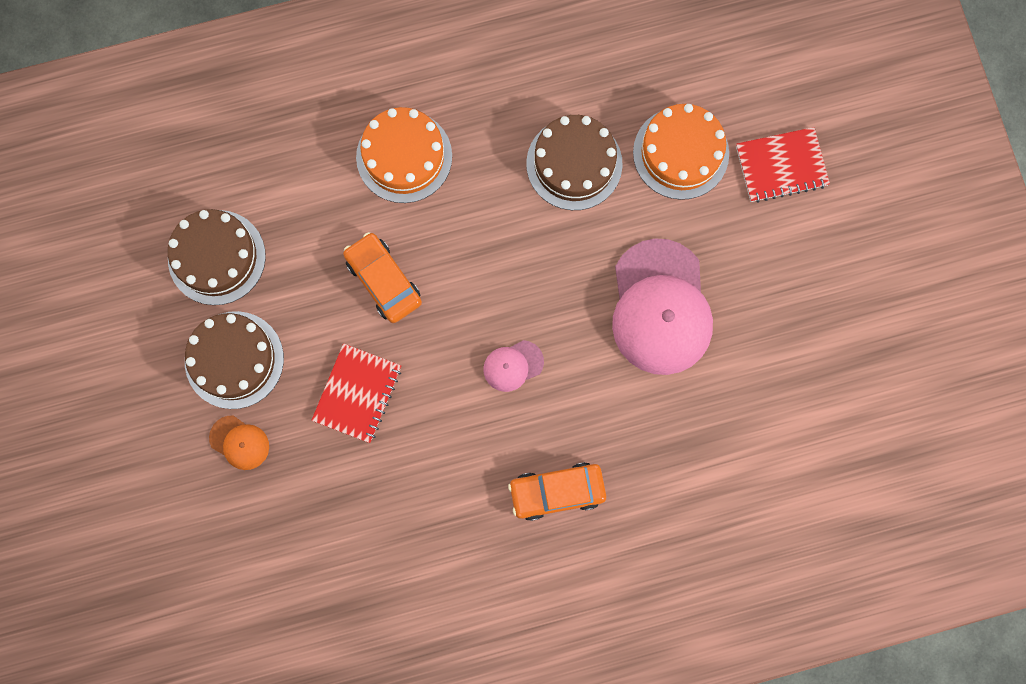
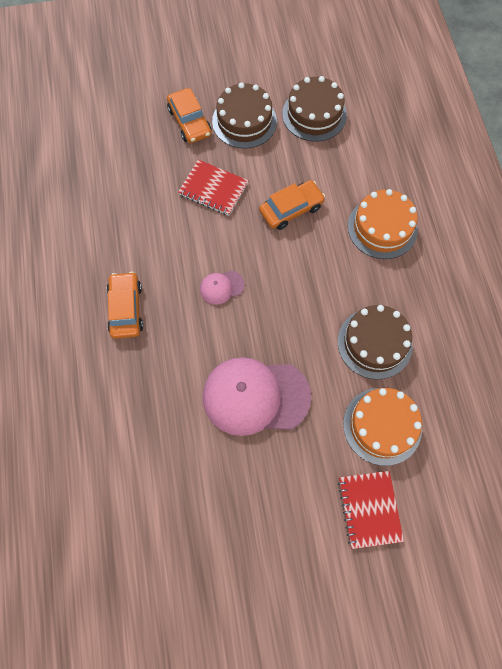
camera: 95 degrees right, 10 degrees down
orange cap [209,416,269,470] -> orange car [167,88,211,143]
pink cap [483,340,544,392] -> pink cap turned 90 degrees counterclockwise [200,270,245,305]

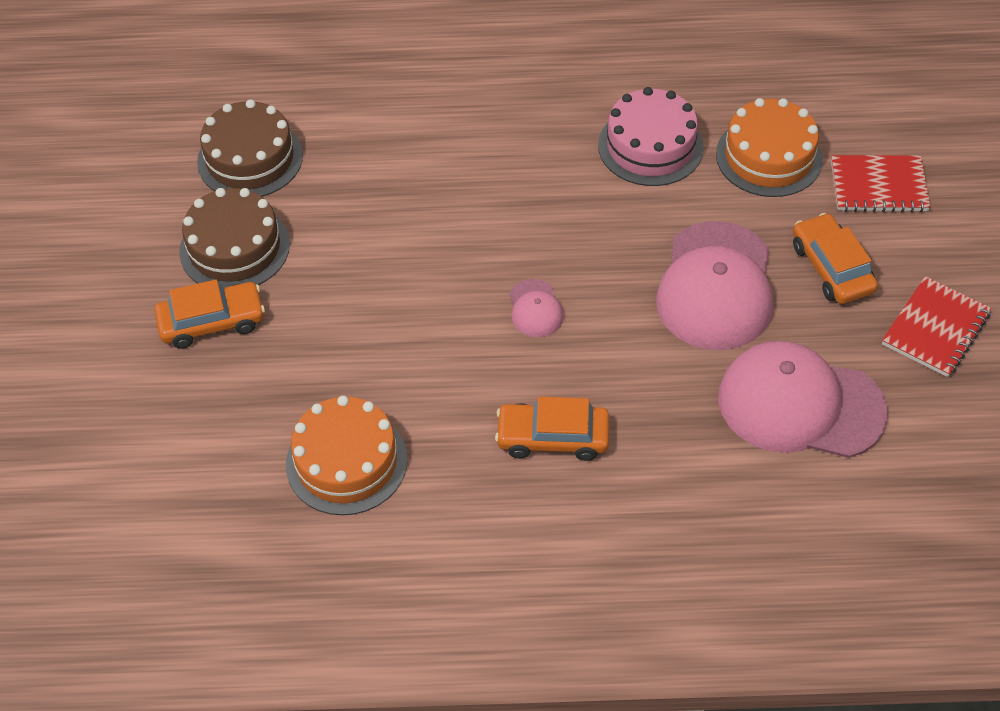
camera: 80 degrees left, 15 degrees down
red notebook [178,160,249,216] -> red notebook moved to [882,276,992,377]
orange car [259,180,325,230] -> orange car moved to [793,213,878,304]
brown cake [338,305,413,379] -> pink cake [598,87,704,186]
orange cake [348,189,418,259] -> orange cake moved to [286,396,407,515]
none -> pink cap [718,341,888,458]

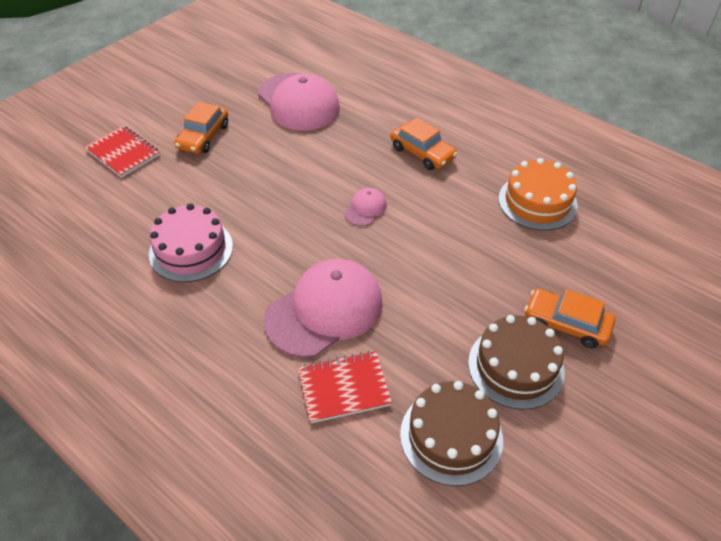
camera: 140 degrees left, 5 degrees down
pink cap [656,221,773,350] -> pink cap moved to [264,259,383,358]
orange cake [716,98,823,197] -> none
red notebook [882,276,992,377] -> red notebook moved to [298,351,392,423]

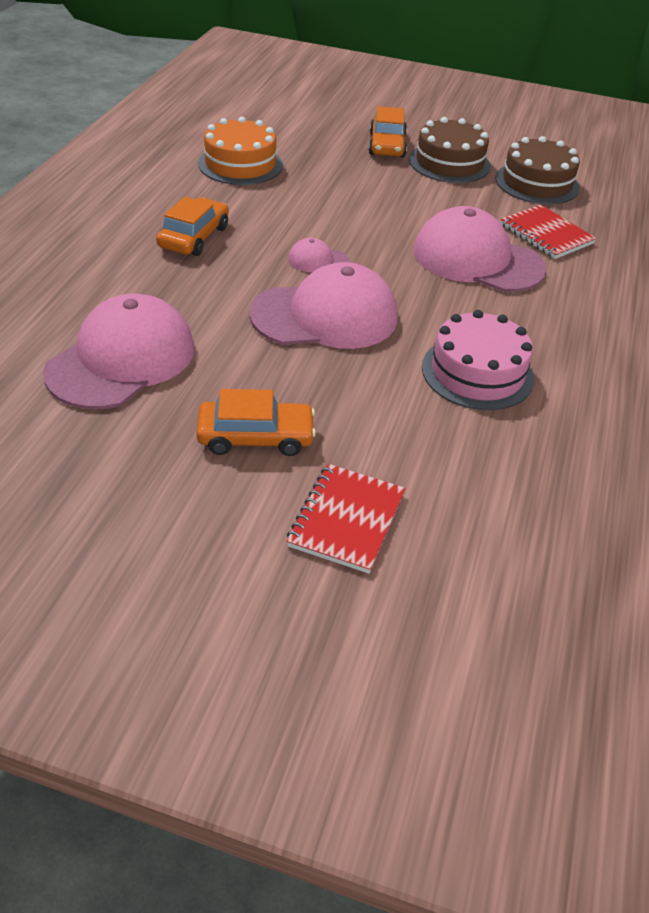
camera: 115 degrees left, 5 degrees down
none -> pink cap [249,262,398,349]

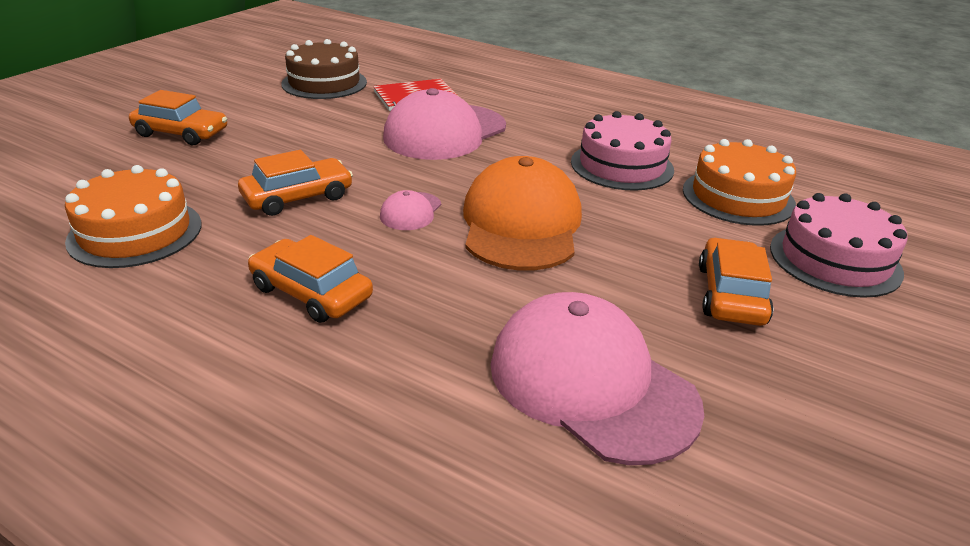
camera: 75 degrees left, 10 degrees down
pink cap [249,262,398,349] -> orange cap [463,156,582,270]
red notebook [286,464,406,574] -> pink cake [770,193,907,298]
brown cake [409,117,491,183] -> none
none -> orange car [238,150,353,216]
none -> orange cake [683,139,796,226]

